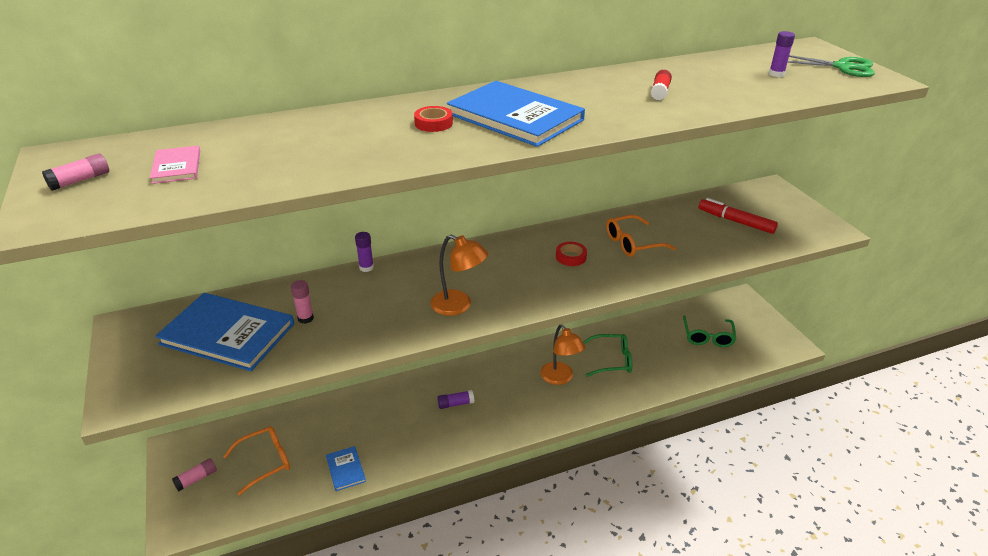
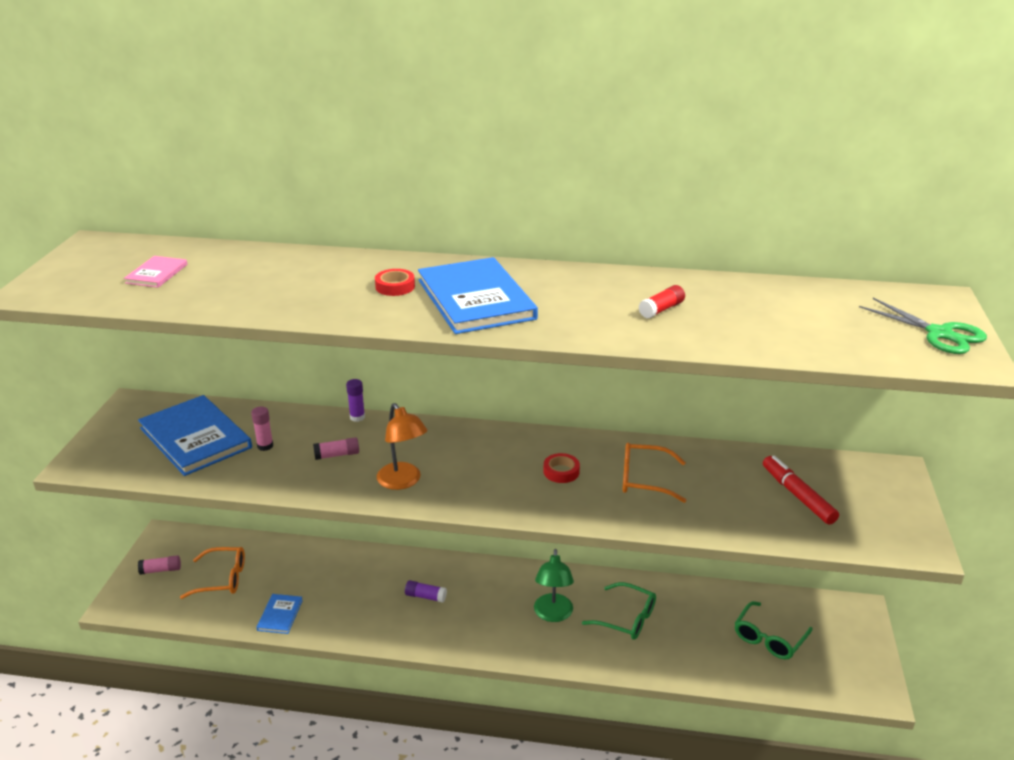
camera: 30 degrees right, 5 degrees down
pink glue stick [42,153,109,191] -> pink glue stick moved to [313,437,359,460]
orange lamp [541,324,585,385] -> green lamp [534,549,574,622]
purple glue stick [769,31,795,77] -> none

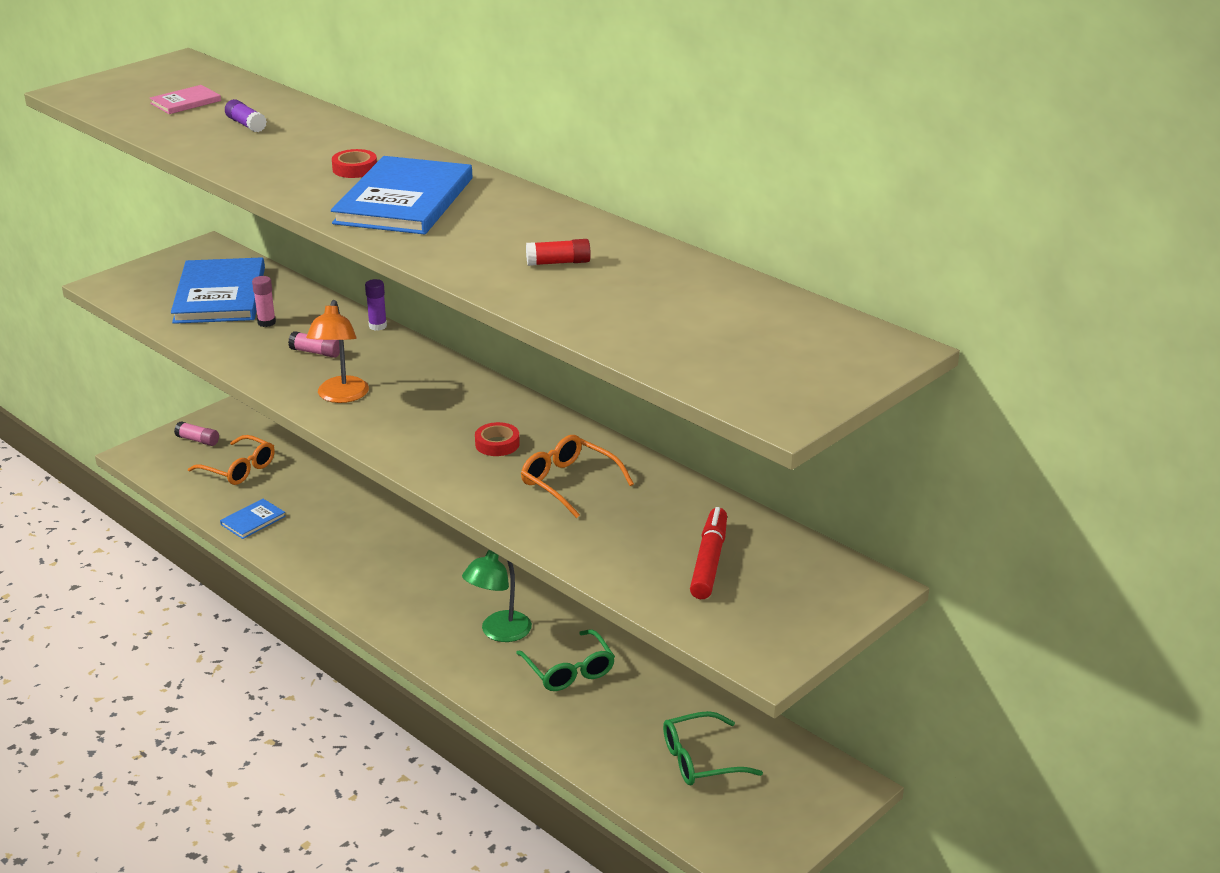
camera: 35 degrees right, 0 degrees up
purple glue stick [405,580,447,603] -> purple glue stick moved to [225,99,267,132]
green scissors [859,298,987,354] -> none

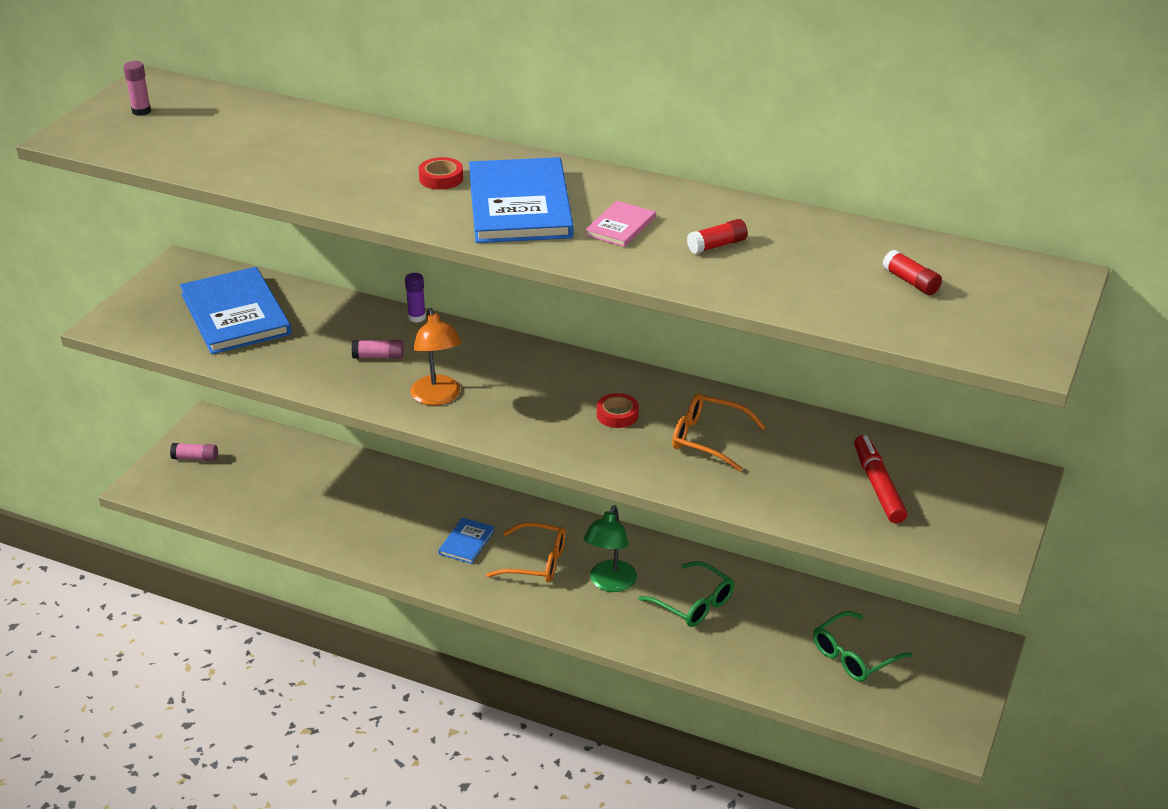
camera: 20 degrees left, 5 degrees up
pink book [150,85,221,114] -> pink book moved to [585,201,656,247]
orange glasses [188,435,275,485] -> orange glasses moved to [486,522,566,582]
blue book [220,499,286,539] -> blue book moved to [438,518,495,564]
purple glue stick [225,99,267,132] -> none
pink glue stick [252,276,276,327] -> pink glue stick moved to [123,61,151,116]
none -> red glue stick [882,249,942,295]

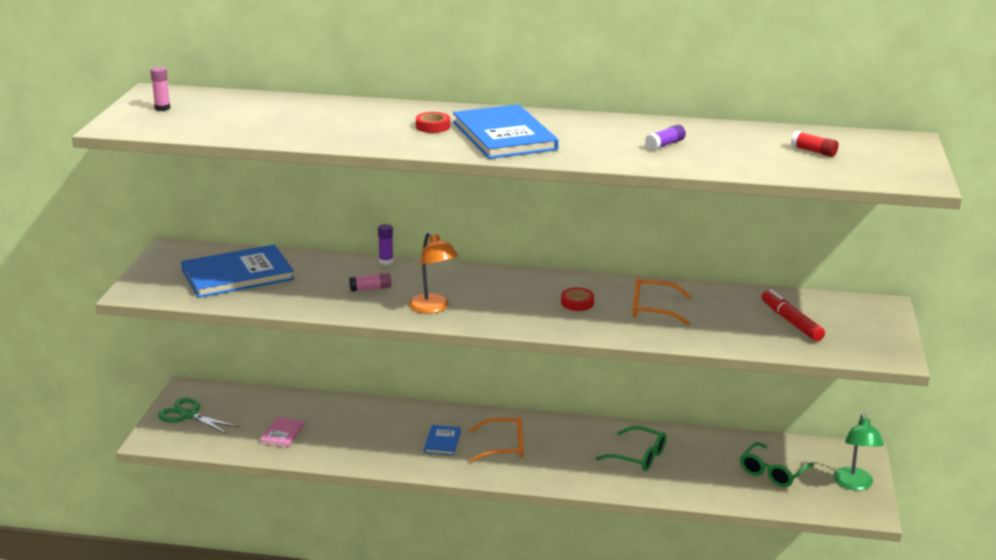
camera: 15 degrees left, 10 degrees down
pink glue stick [170,443,218,461] -> green scissors [158,398,240,435]
blue book [180,267,292,354] -> blue book turned 75 degrees counterclockwise [181,245,294,298]
green lamp [584,505,637,592] -> green lamp moved to [833,414,884,490]
pink book [585,201,656,247] -> pink book moved to [260,417,305,448]
red glue stick [687,219,748,254] -> purple glue stick [645,124,686,150]

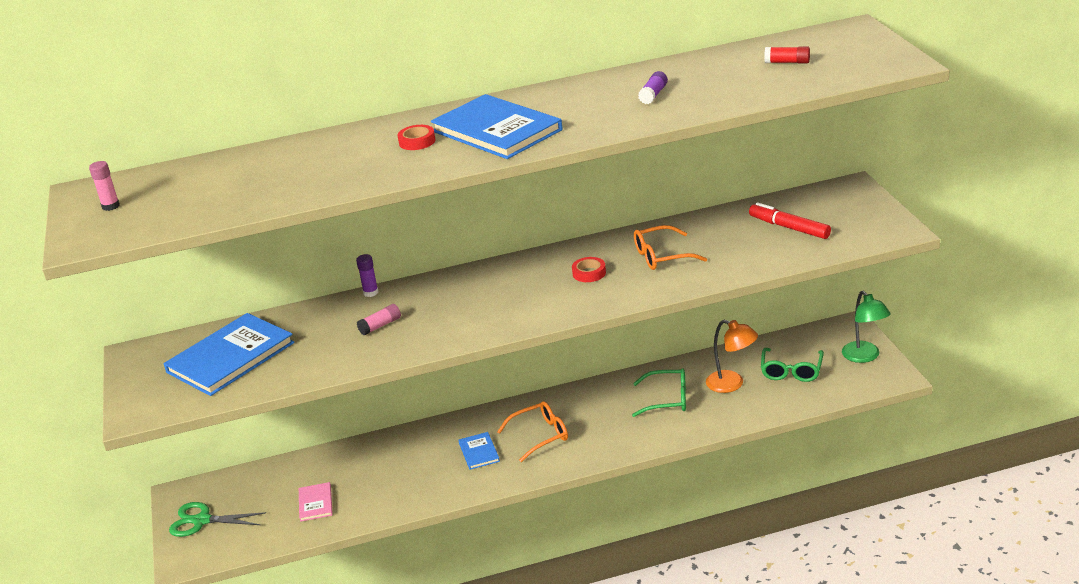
camera: 20 degrees left, 5 degrees up
orange lamp [409,232,458,314] -> orange lamp moved to [706,320,758,393]

